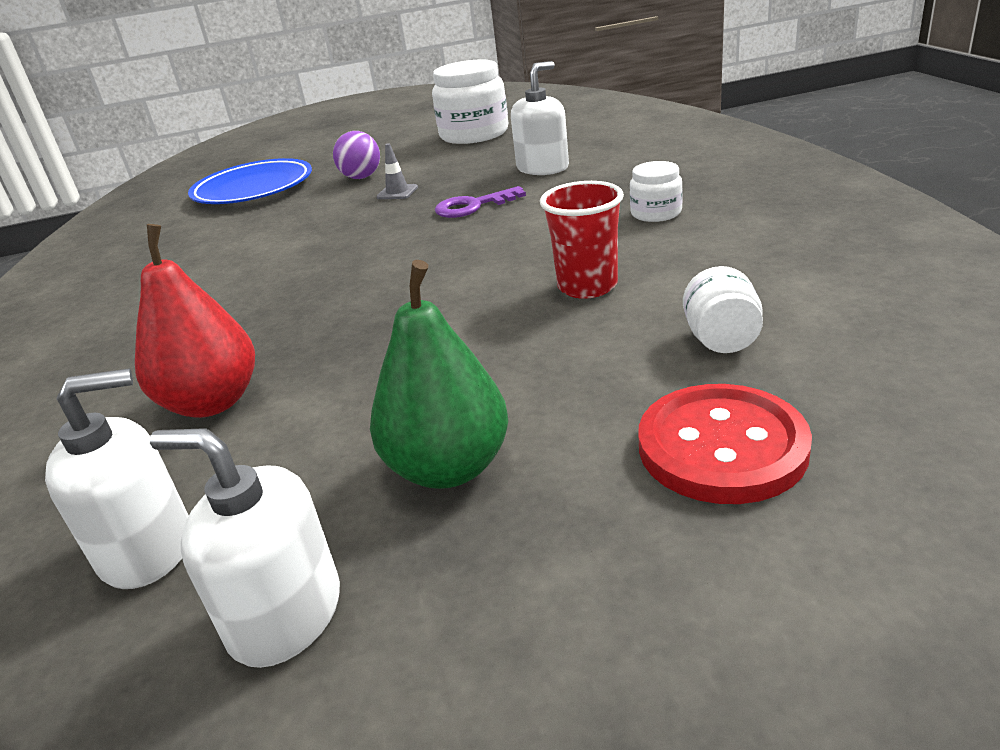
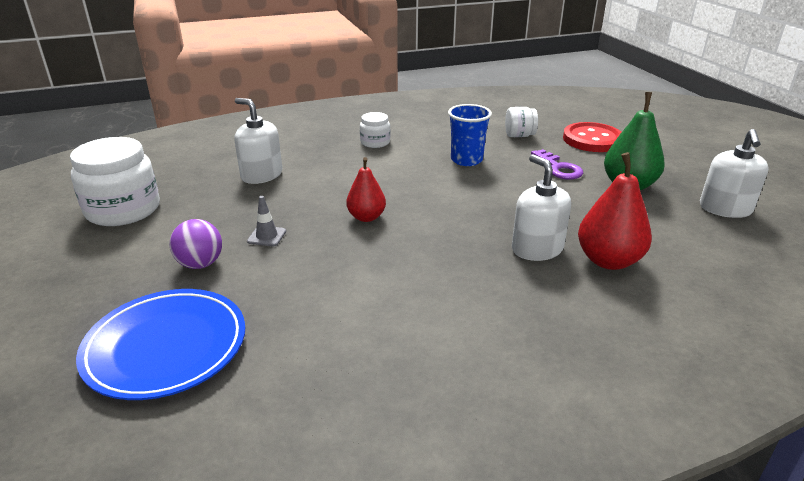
camera: 100 degrees left, 0 degrees up
white soap dispenser [45,368,189,589] -> white soap dispenser moved to [512,154,571,261]
purple key [435,186,526,218] -> purple key moved to [531,149,583,180]
red cup [540,181,624,299] -> blue cup [448,104,492,166]
none -> red pear [346,157,386,222]

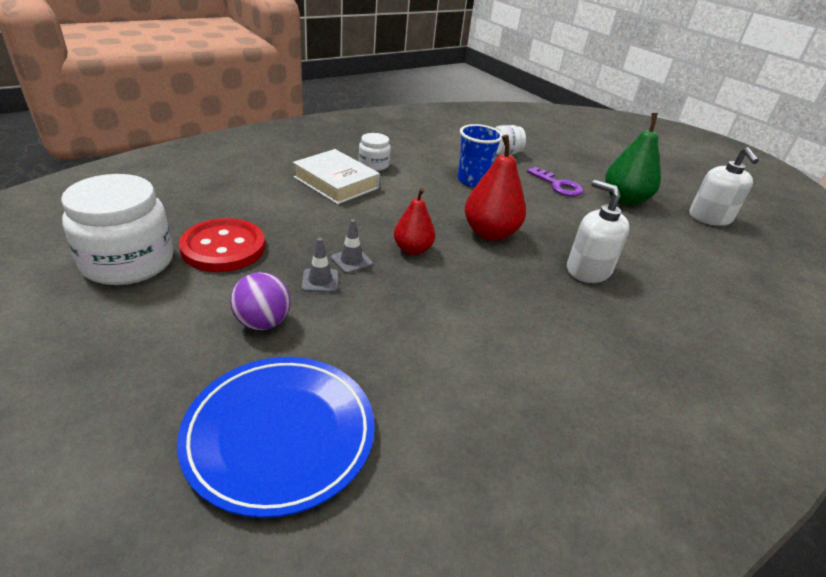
camera: 20 degrees left, 5 degrees up
white soap dispenser [234,98,282,184] -> none
red button [563,122,622,152] -> red button moved to [179,218,265,272]
red pear [578,152,652,270] -> red pear moved to [465,135,526,241]
none -> white book [293,149,380,204]
none -> grey traffic cone [331,219,373,274]

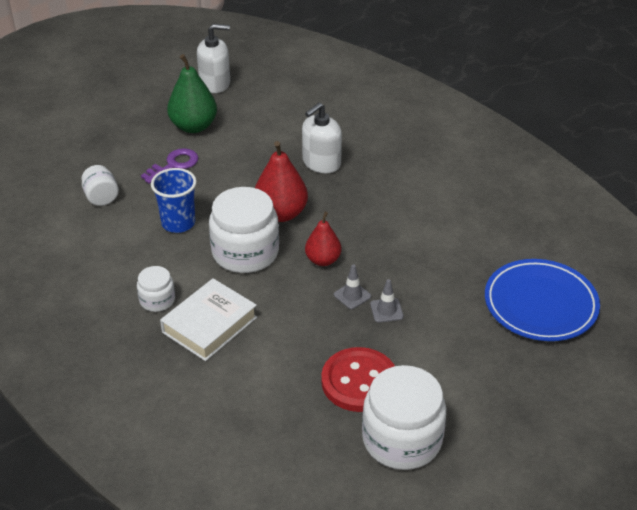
camera: 90 degrees left, 5 degrees up
purple ball [230,272,291,330] -> none
none -> white jar [209,187,279,273]

